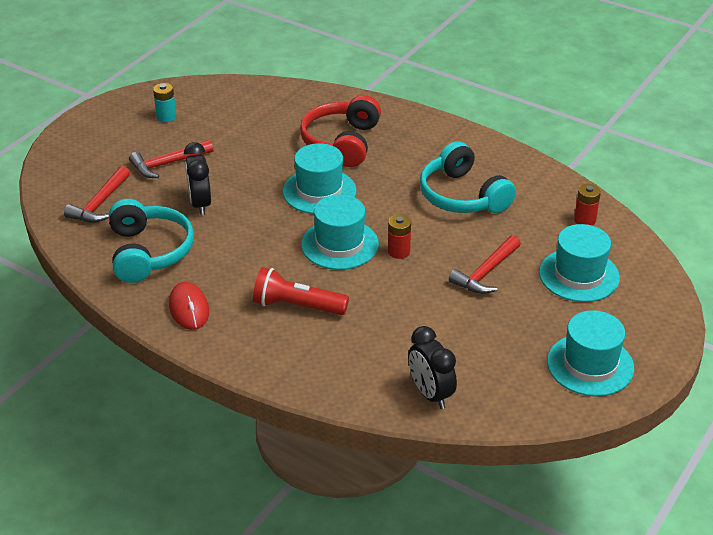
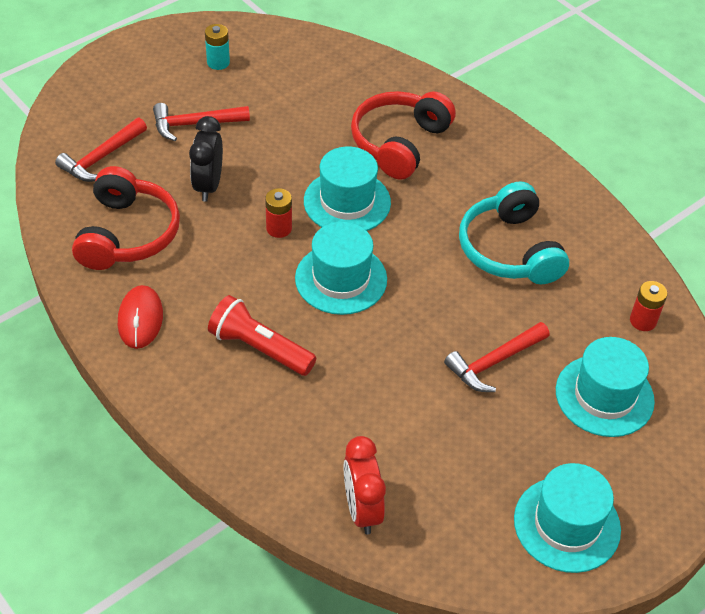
camera: 15 degrees right, 10 degrees up
turquoise headphones [109,199,194,283] -> red headphones [72,166,180,270]
red battery [388,215,411,259] -> red battery moved to [265,188,292,238]
black clock [408,326,457,409] -> red clock [344,436,386,534]

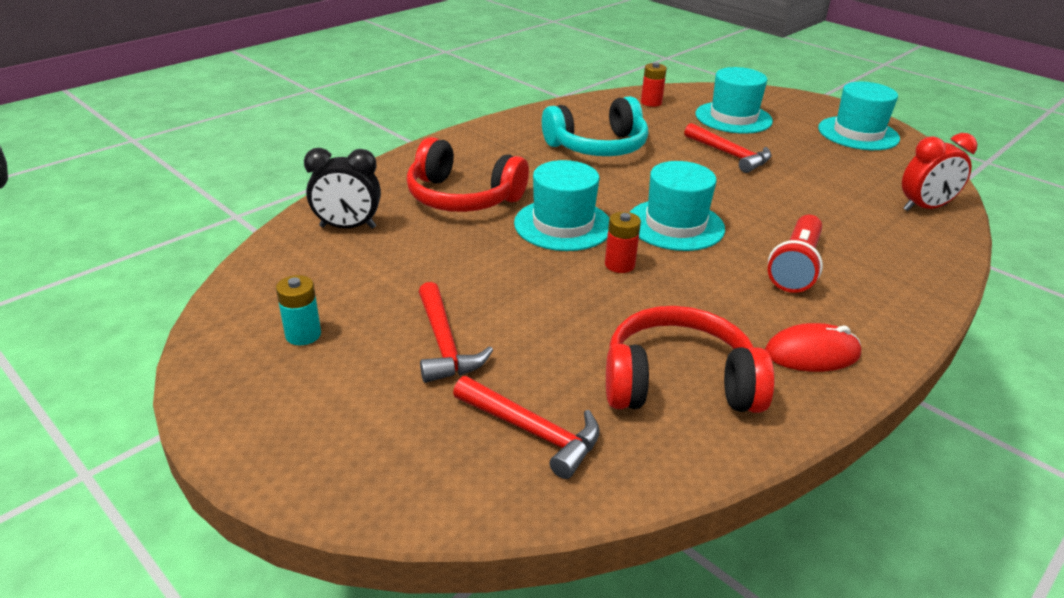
camera: 95 degrees left, 15 degrees down
black clock [189,116,223,202] -> black clock moved to [304,148,381,229]

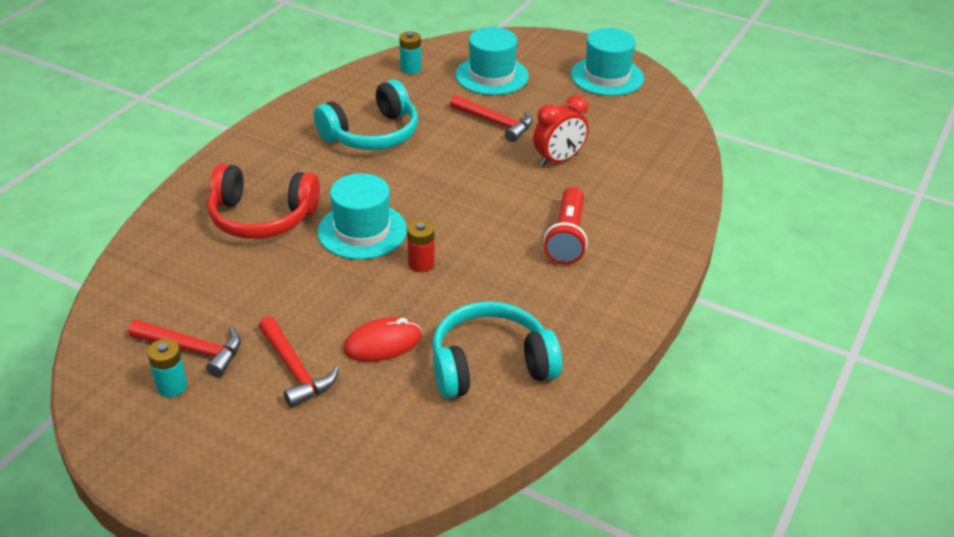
camera: 15 degrees left, 5 degrees up
black clock [304,148,381,229] -> none
red hammer [453,376,600,479] -> red hammer moved to [129,320,241,377]
red headphones [606,306,775,413] -> turquoise headphones [432,301,562,399]
turquoise hat [630,161,725,251] -> none
red battery [641,63,667,107] -> turquoise battery [399,31,421,74]
red mouse [765,323,861,372] -> red mouse moved to [344,317,422,362]
red clock [902,133,977,211] -> red clock moved to [533,95,589,167]

